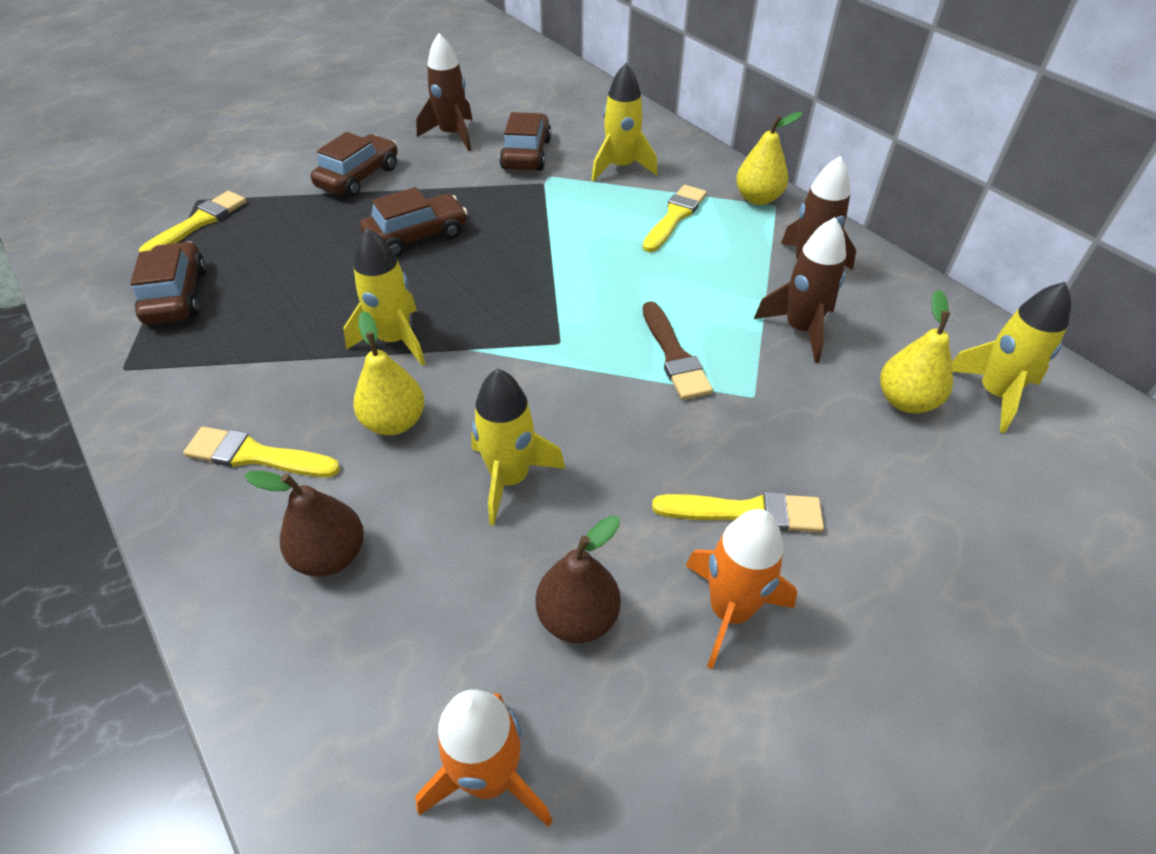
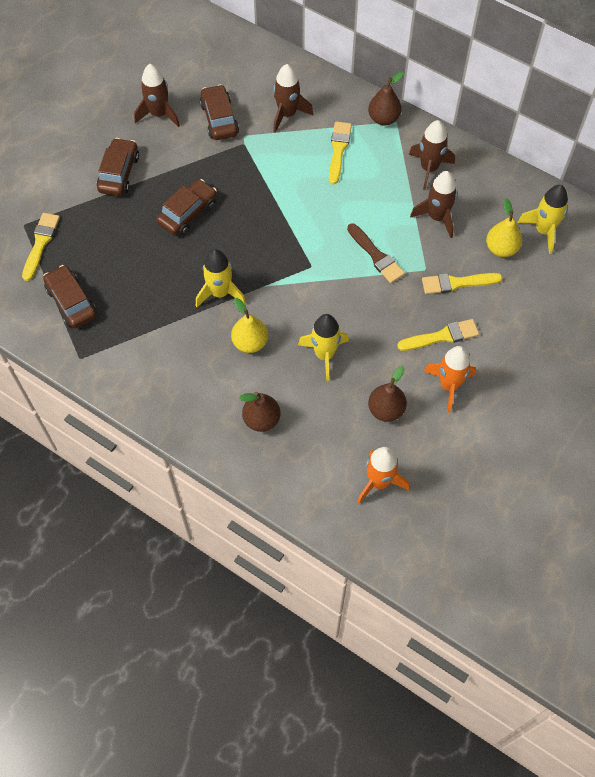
camera: 20 degrees left, 15 degrees up
yellow brush [183,427,340,477] -> yellow brush moved to [422,273,502,294]
yellow rocket [591,63,658,181] -> brown rocket [273,64,313,132]
yellow pear [736,112,803,205] -> brown pear [368,71,404,126]

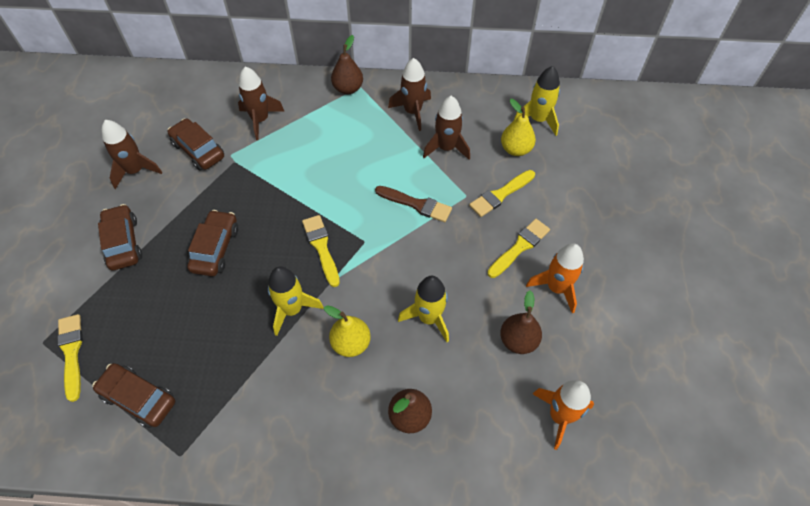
camera: 30 degrees left, 5 degrees down
yellow brush [329,122,352,184] -> yellow brush moved to [302,215,340,287]

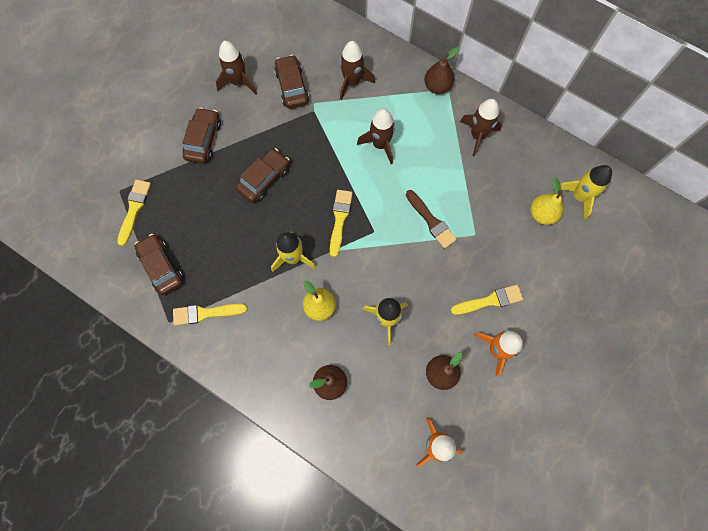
camera: 30 degrees right, 15 degrees up
brown rocket [423,96,470,160] -> brown rocket moved to [357,109,395,164]
yellow brush [469,170,535,217] -> yellow brush moved to [173,304,247,325]

